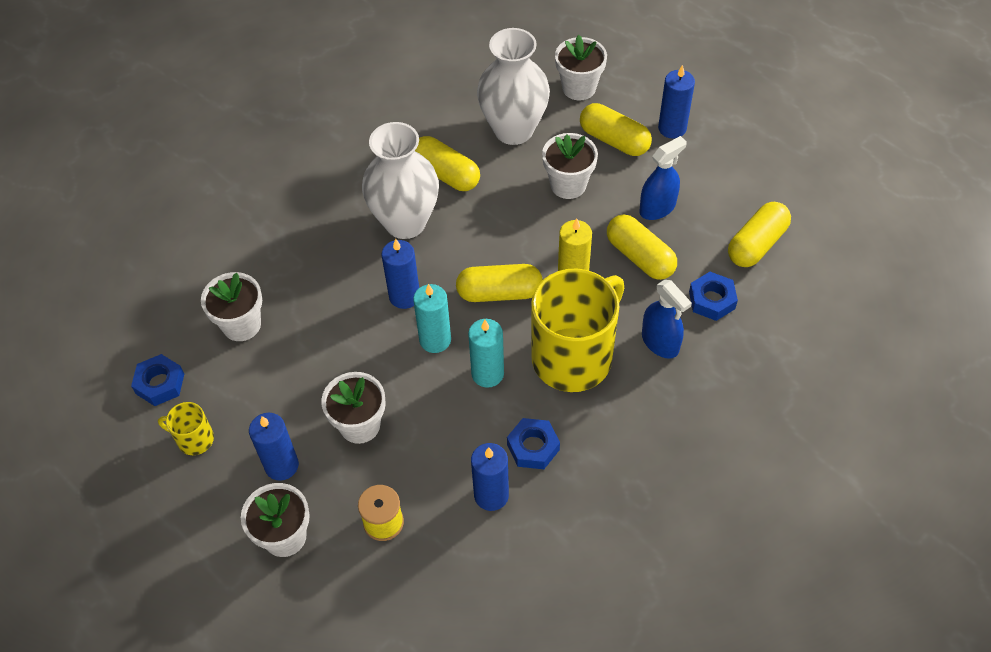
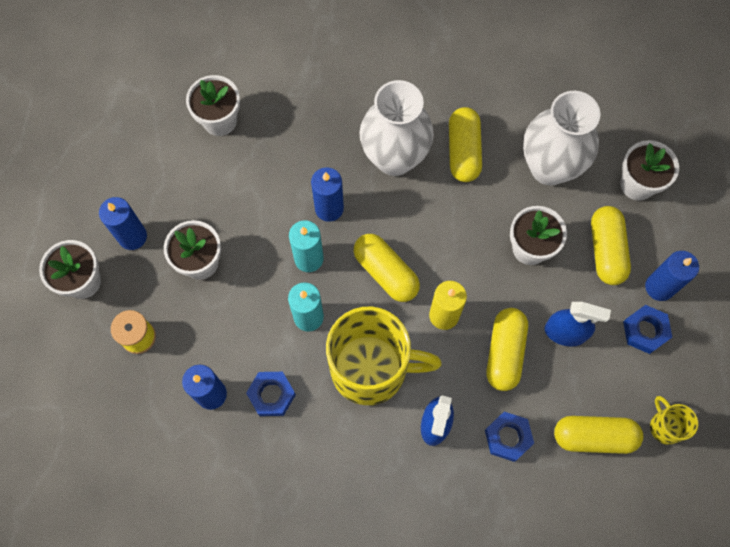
camera: 50 degrees right, 15 degrees up
blue nut [131,354,184,406] -> blue nut moved to [623,305,672,354]
yellow mug [158,402,214,455] -> yellow mug moved to [650,396,698,445]

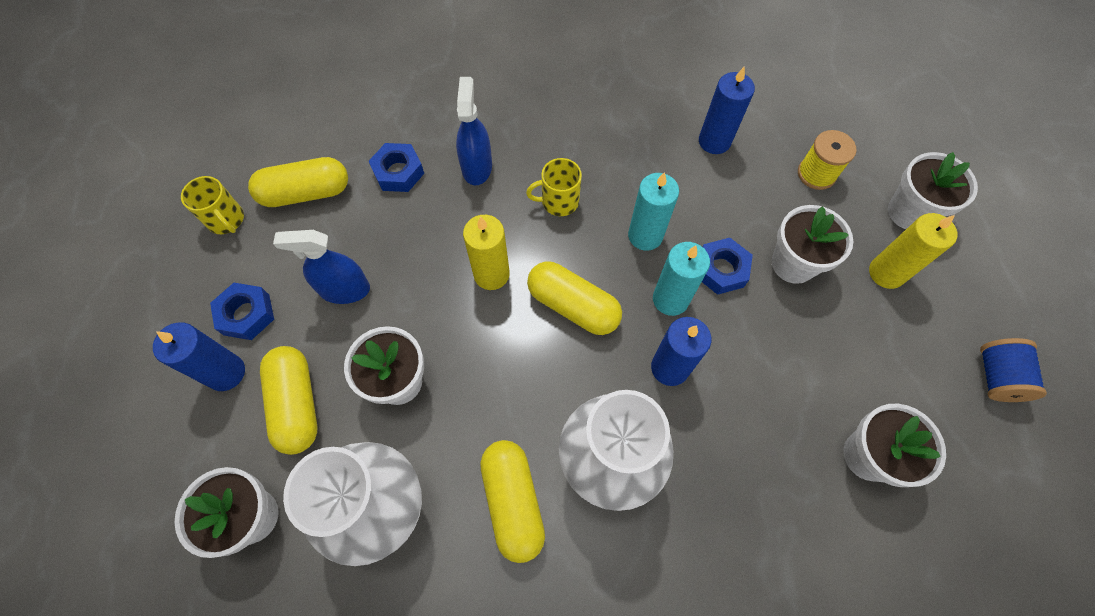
camera: 165 degrees right, 5 degrees down
blue candle [99,197,147,250] -> yellow candle [869,213,958,289]
blue nut [246,372,296,416] -> blue nut moved to [702,238,753,295]
yellow mug [326,307,442,405] -> yellow mug [526,158,582,216], size x0.44
yellow capsule [487,308,528,391] -> none
none -> blue spool [980,338,1047,402]

